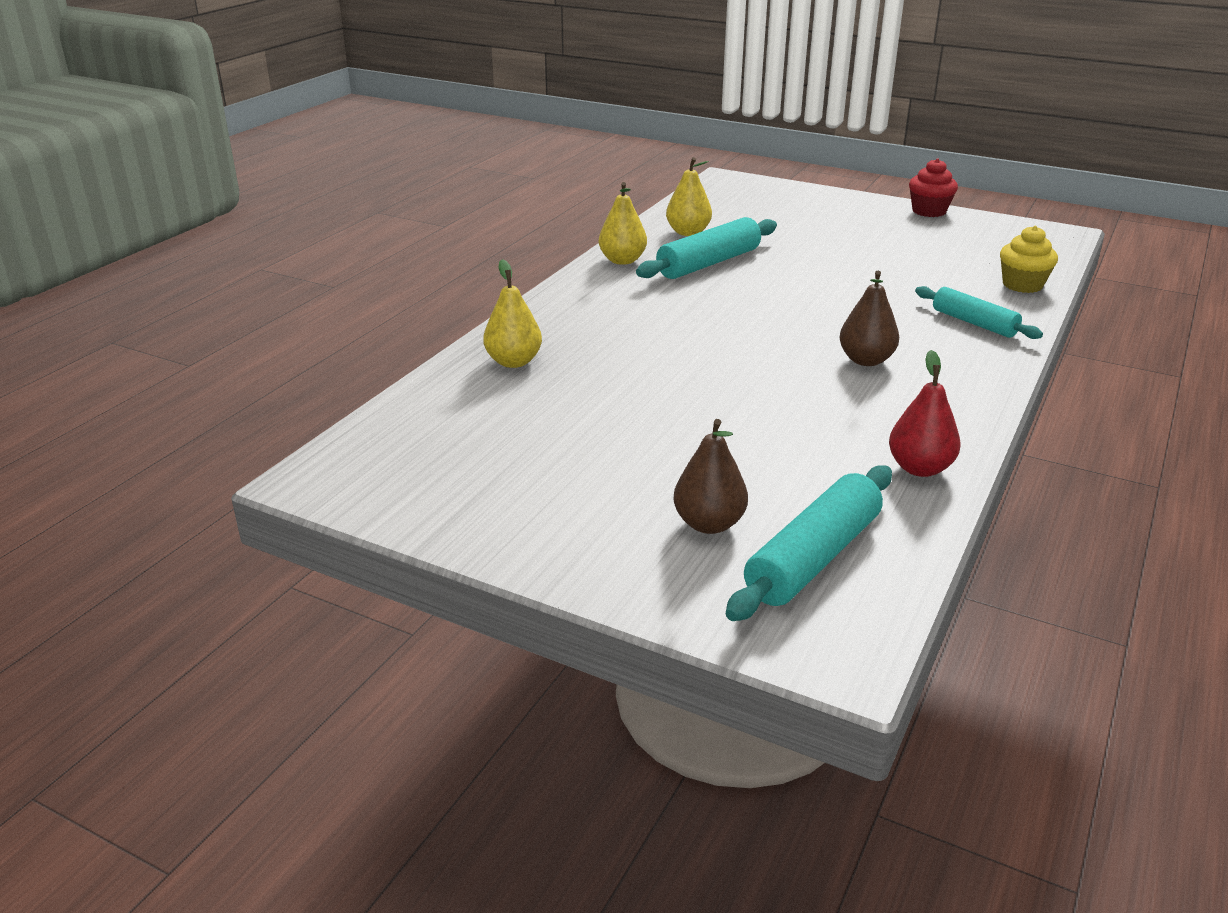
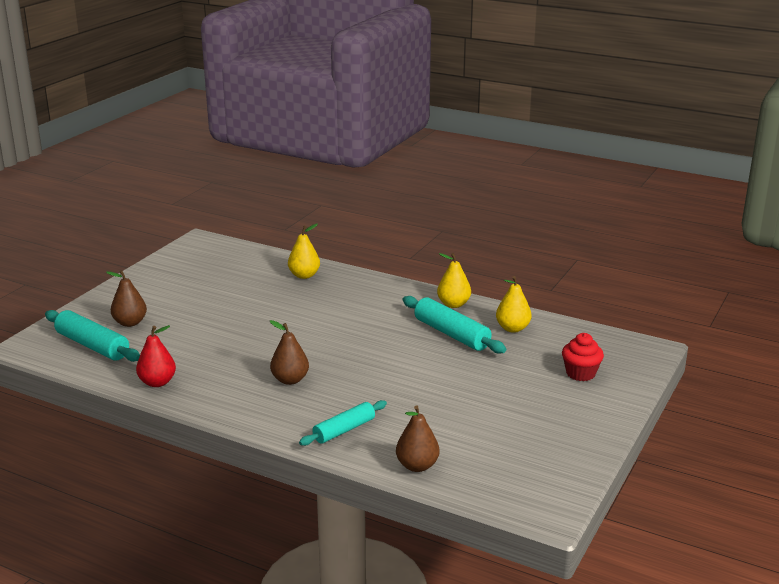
camera: 90 degrees right, 5 degrees down
red cupcake [909,158,958,217] -> red cupcake moved to [562,333,604,381]
yellow cupcake [1000,226,1058,293] -> brown pear [396,405,439,472]

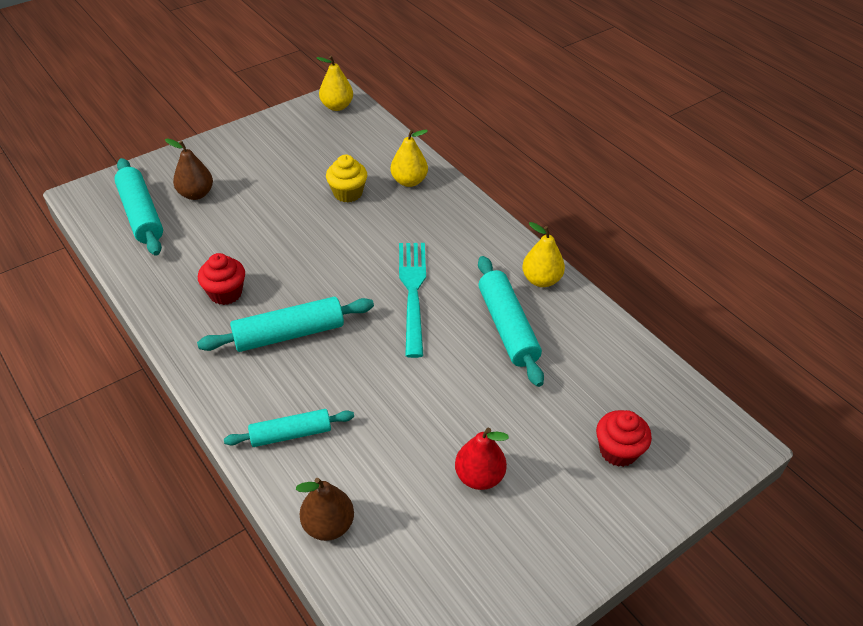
camera: 25 degrees right, 20 degrees up
red pear [136,325,176,387] -> red pear moved to [455,428,509,490]
brown pear [270,320,309,385] -> turquoise rolling pin [197,297,374,352]
yellow pear [496,276,532,333] -> yellow pear moved to [317,56,353,111]
none -> red cupcake [198,253,245,305]
none -> yellow cupcake [326,155,368,203]
none -> turquoise fork [399,243,426,358]

